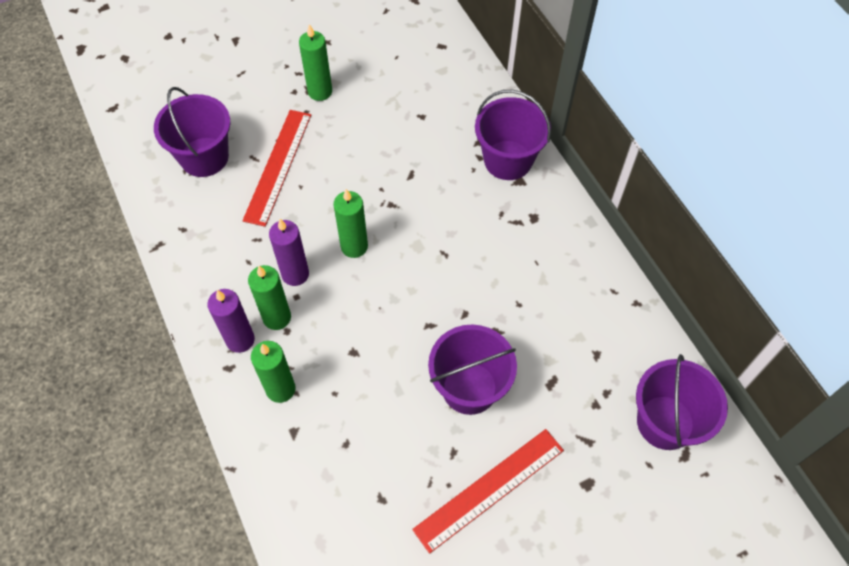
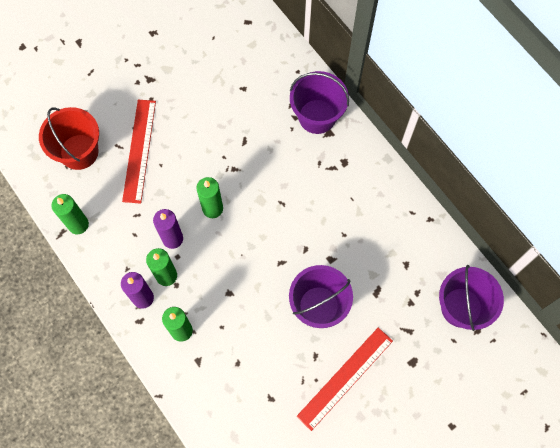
camera: 10 degrees left, 10 degrees up
purple bucket [154,87,230,177] -> red bucket [39,107,99,170]
green candle [299,24,332,101] -> green candle moved to [51,194,89,234]

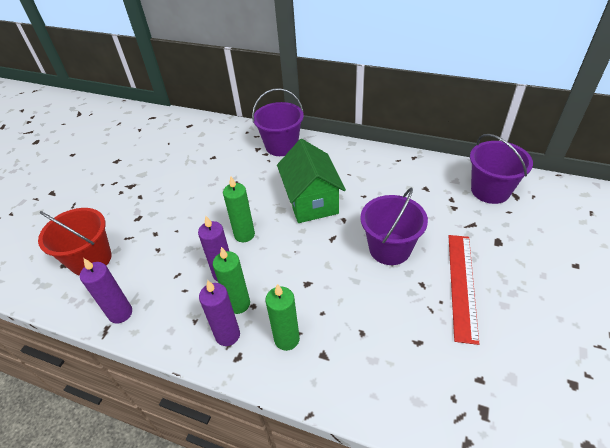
camera: 30 degrees left, 25 degrees down
green candle [51,194,89,234] -> purple candle [80,258,132,324]
red ruler [122,100,156,204] -> none
none -> green house [277,139,346,223]

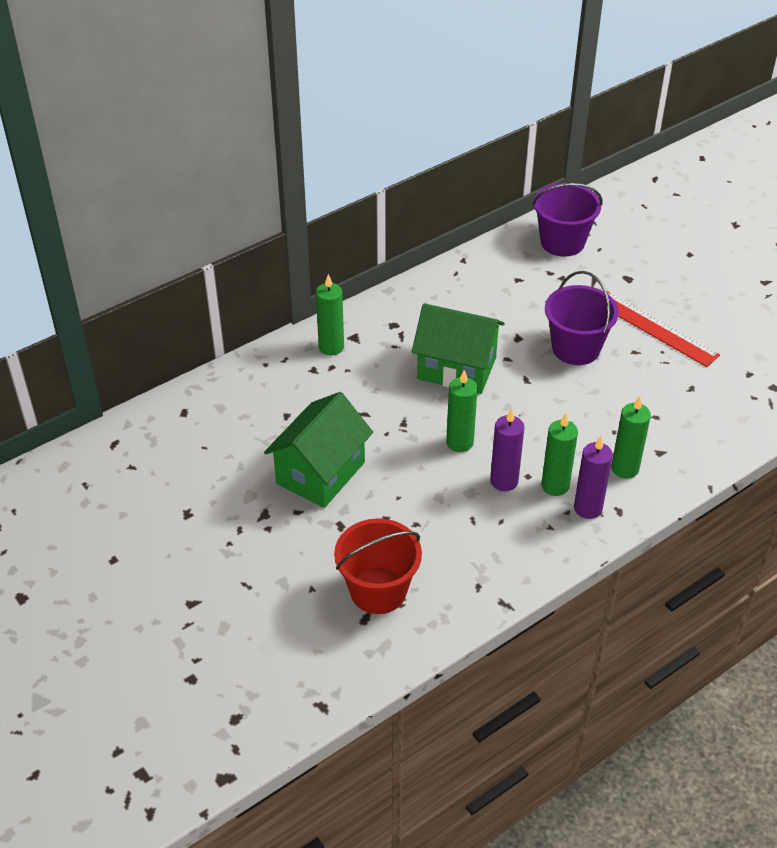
camera: 60 degrees left, 0 degrees up
purple candle [80,258,132,324] -> none
purple bucket [252,88,304,156] -> green candle [316,274,344,355]
none -> green house [264,392,373,508]

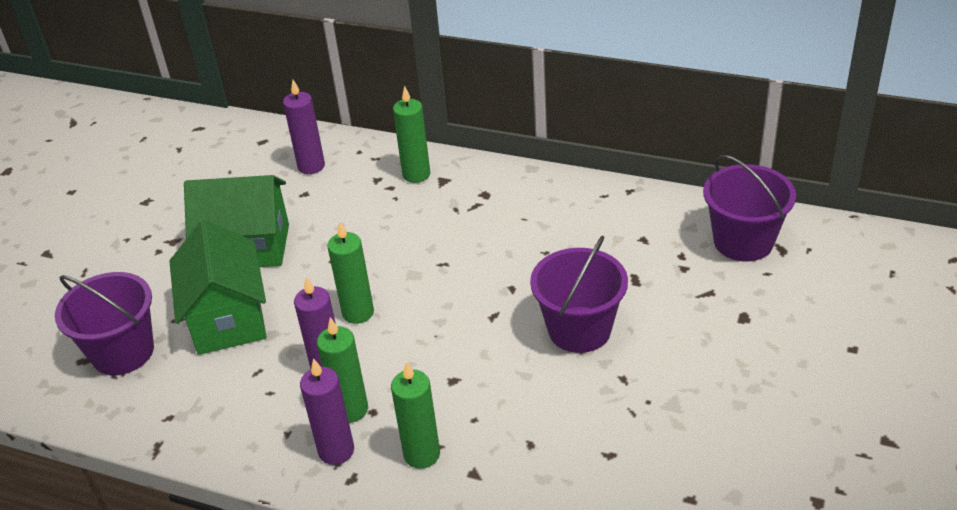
camera: 60 degrees right, 5 degrees down
red bucket [334,518,422,614] -> purple bucket [55,272,154,375]
green house [412,303,504,394] -> green house moved to [169,220,267,355]
red ruler [607,291,720,367] -> none
none -> purple candle [283,80,325,174]

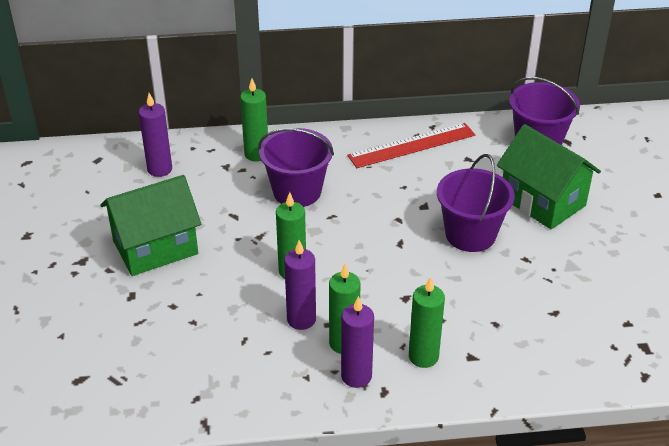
camera: 30 degrees left, 0 degrees up
purple bucket [55,272,154,375] -> purple bucket moved to [258,128,334,207]
green house [169,220,267,355] -> green house moved to [497,124,601,229]
none -> red ruler [347,123,475,168]

